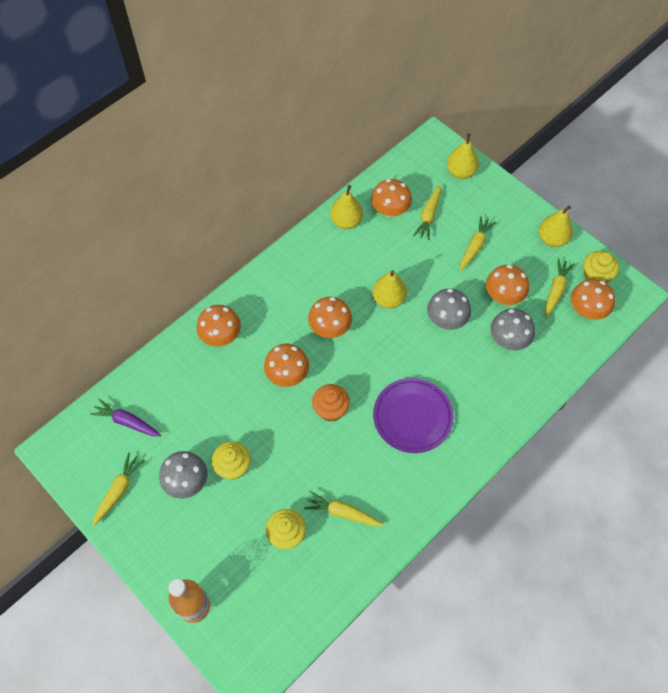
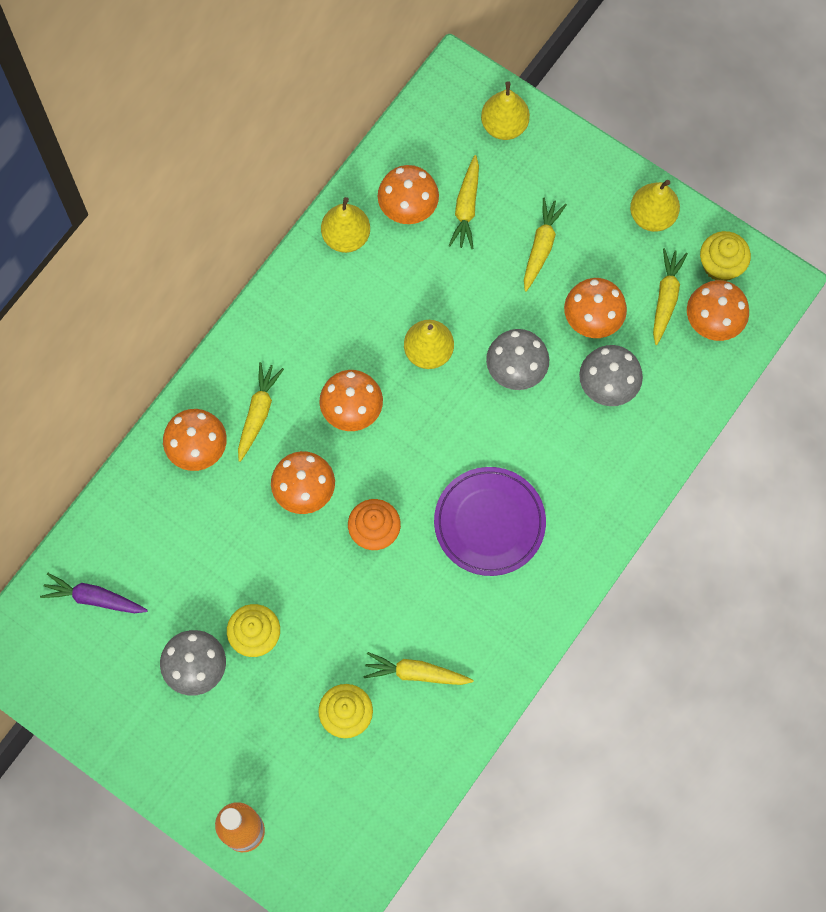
camera: 10 degrees left, 10 degrees up
yellow carrot [93,453,145,526] -> yellow carrot moved to [238,362,284,462]

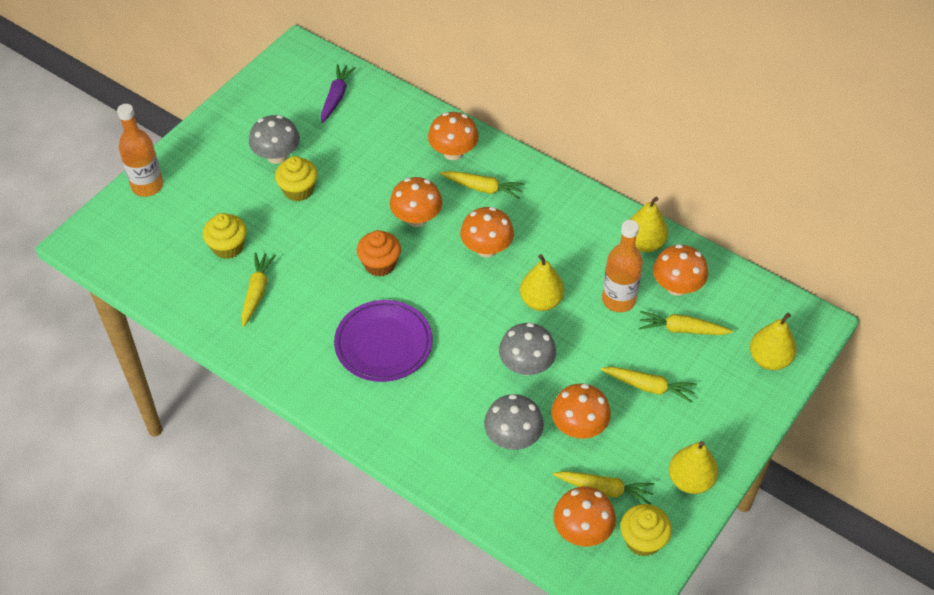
camera: 90 degrees right, 20 degrees down
none -> orange bottle [602,220,643,312]

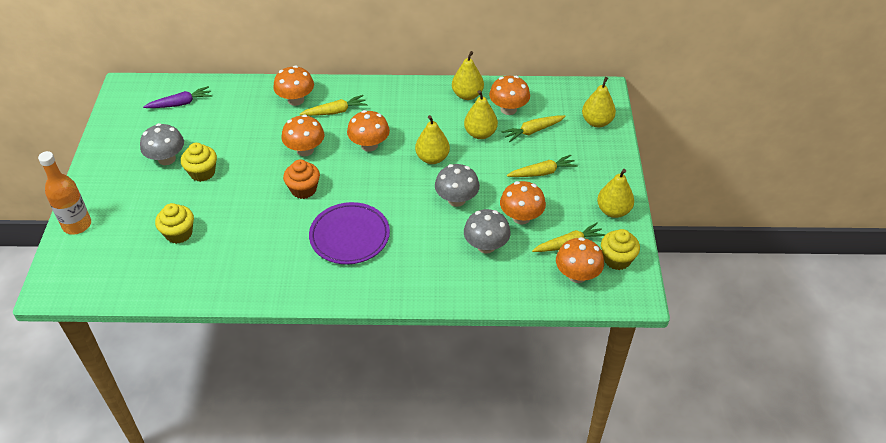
camera: 35 degrees left, 5 degrees down
yellow carrot [241,252,276,327] -> none
purple carrot [321,64,356,123] -> purple carrot turned 90 degrees clockwise [143,86,212,108]
orange bottle [602,220,643,312] -> yellow pear [464,90,498,139]

